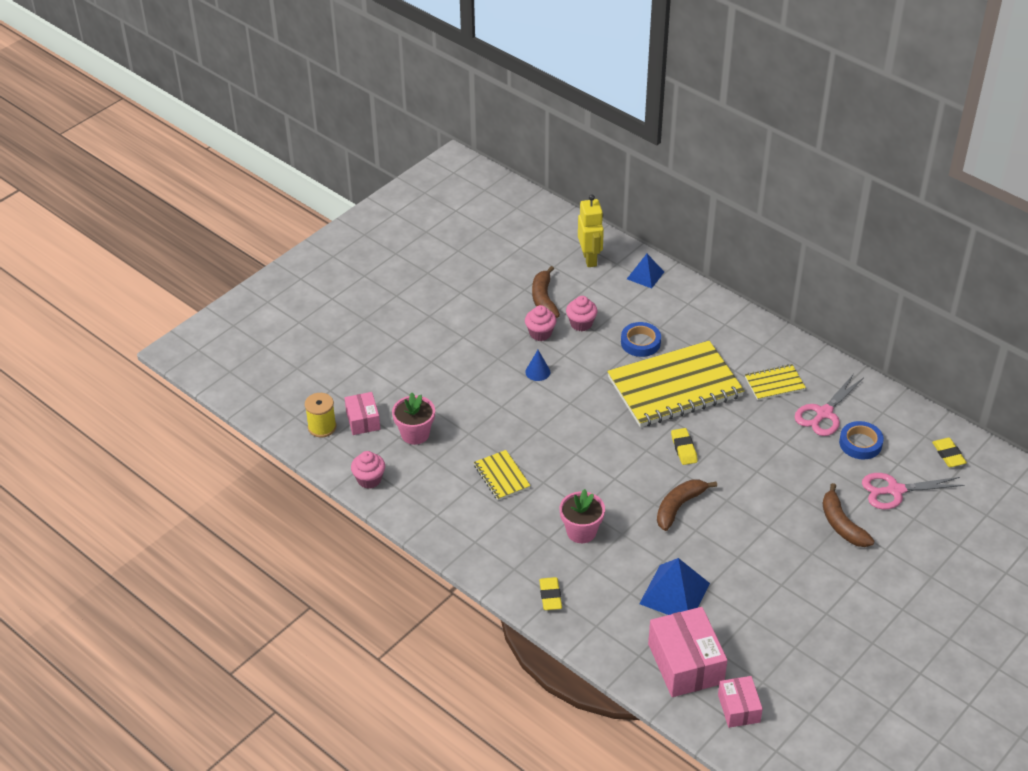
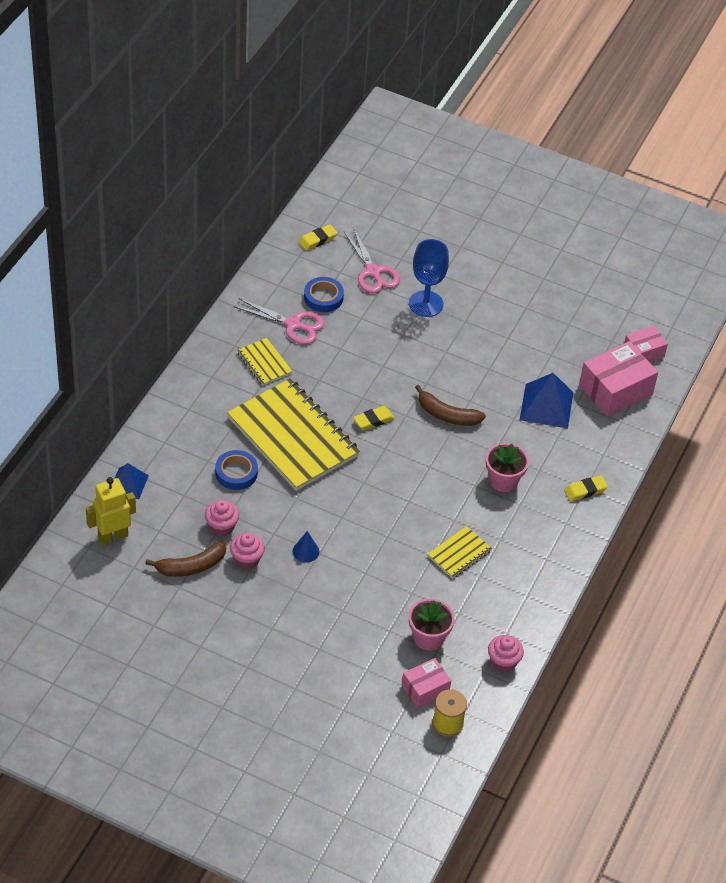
camera: 110 degrees left, 5 degrees up
brown banana [823,483,874,547] -> blue goblet [409,239,449,317]

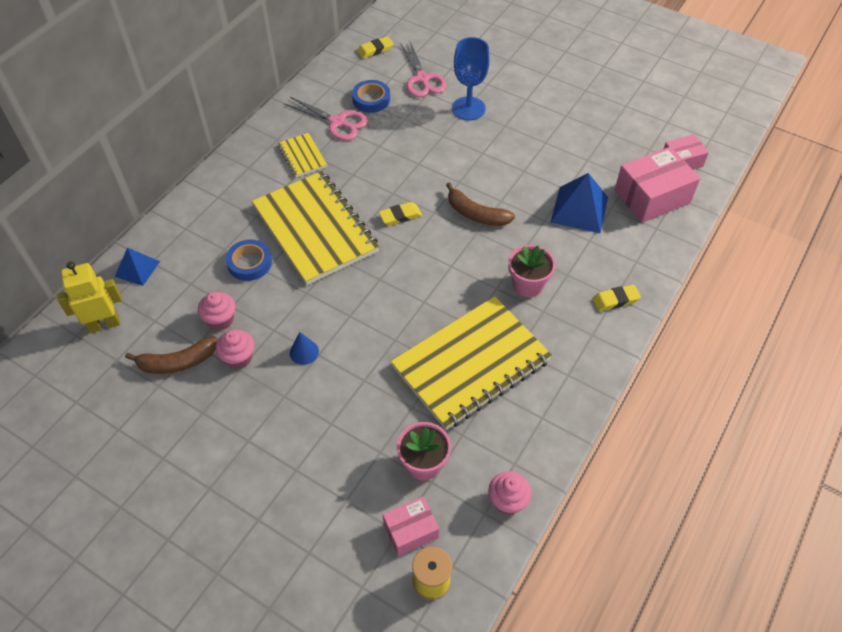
camera: 10 degrees right, 5 degrees up
yellow notebook [428,526,492,579] -> yellow notebook [391,296,552,430], size x2.22

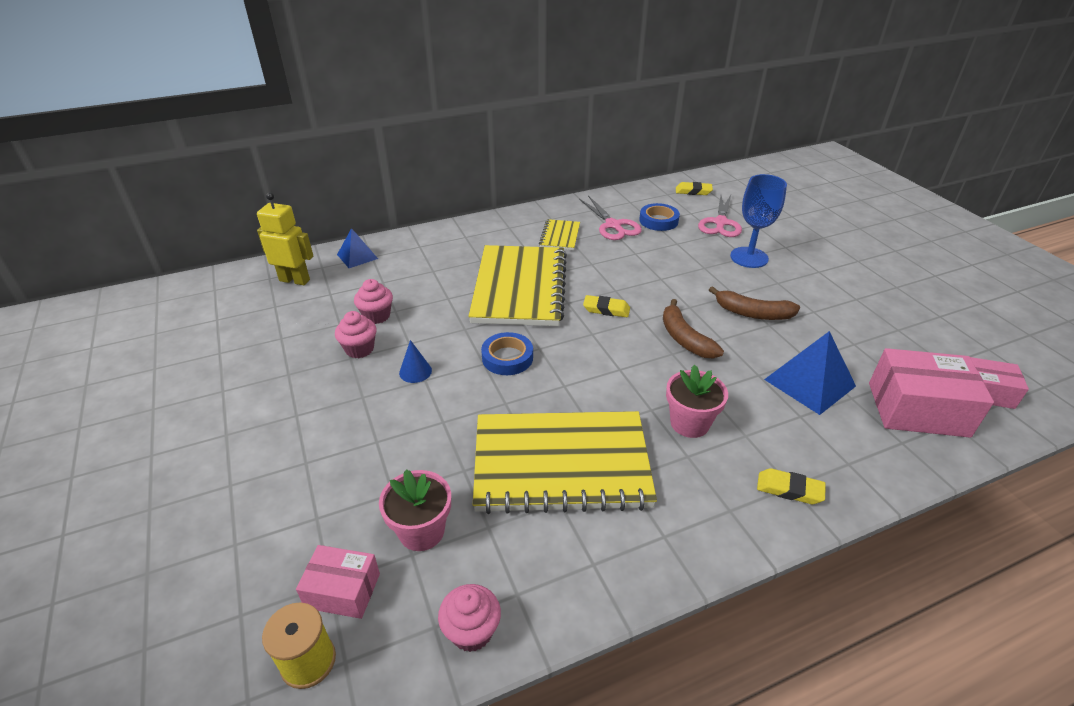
camera: 35 degrees right, 15 degrees down
brown banana [125,336,217,374] -> brown banana moved to [709,286,800,320]
blue tape [226,239,272,281] -> blue tape moved to [481,332,533,375]

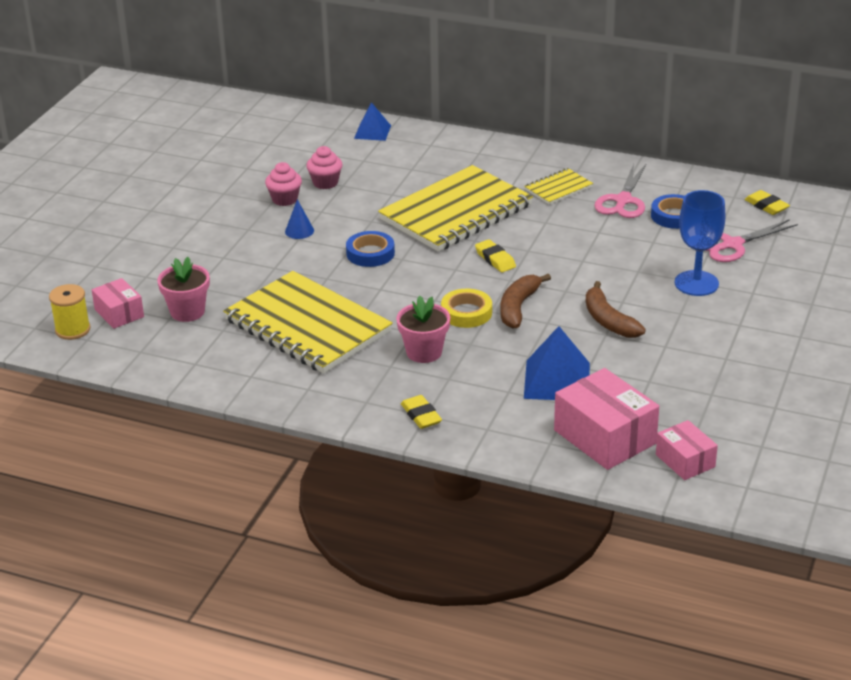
camera: 45 degrees right, 5 degrees down
yellow robot [257,192,313,285] -> none
pink cupcake [438,584,501,652] -> none
none -> yellow tape [441,289,492,328]

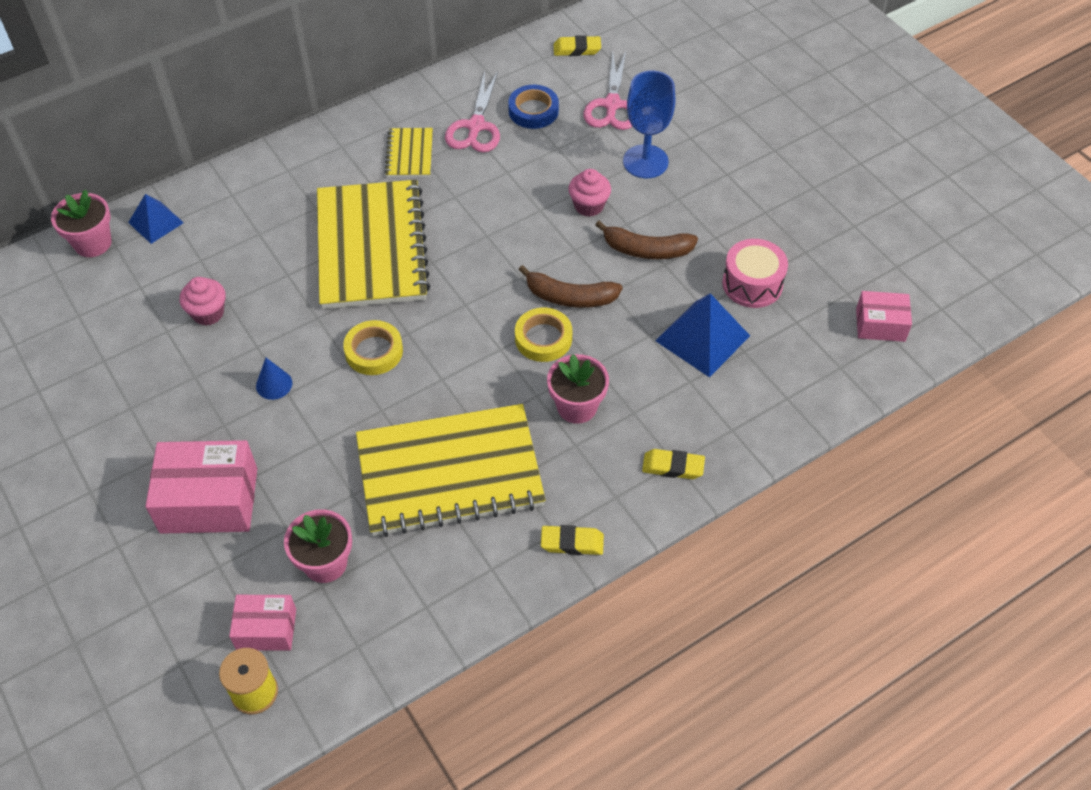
camera: 55 degrees left, 20 degrees up
pink cupcake [265,162,302,206] -> pink cupcake moved to [568,169,611,217]
blue tape [346,231,395,267] -> yellow tape [343,320,403,375]
yellow eraser [475,239,516,273] -> yellow eraser moved to [541,525,604,555]
brown banana [501,274,551,329] -> brown banana turned 45 degrees counterclockwise [518,265,623,308]
pink box [554,368,659,470] -> pink box moved to [145,440,257,534]
pink scissors [594,164,646,218] -> pink scissors turned 45 degrees clockwise [445,71,500,152]
none -> pink flower pot [51,190,112,257]
none -> pink drum [722,239,788,308]

